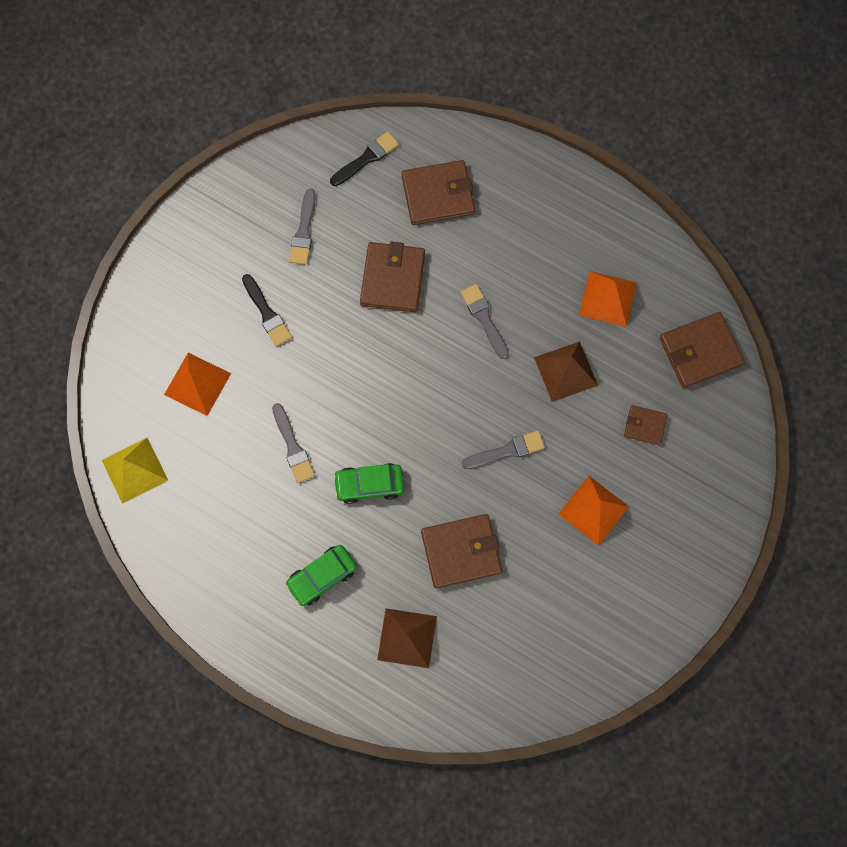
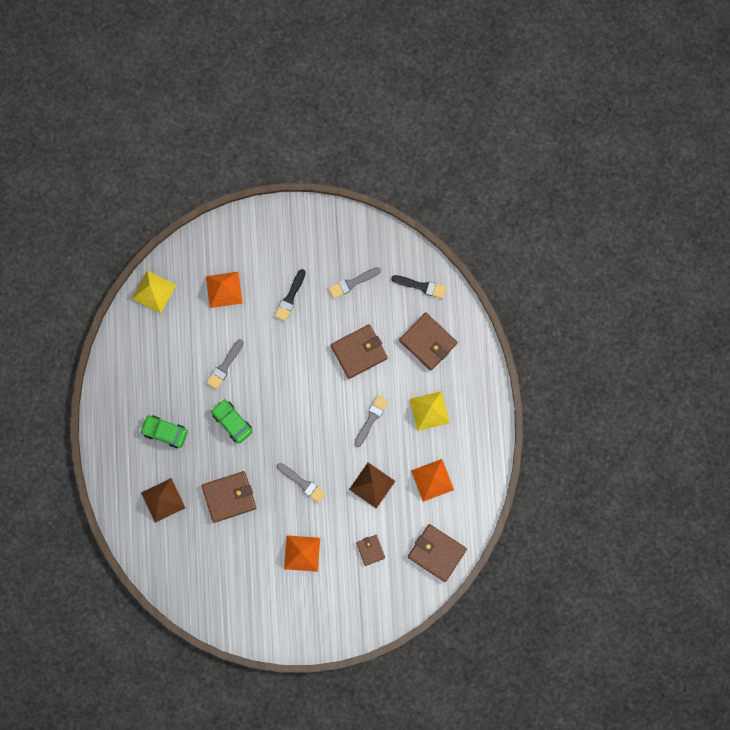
camera: 55 degrees right, 5 degrees up
brown wallet [421,514,502,589] -> brown wallet turned 60 degrees counterclockwise [202,471,256,523]
none -> yellow pyramid [410,391,450,431]

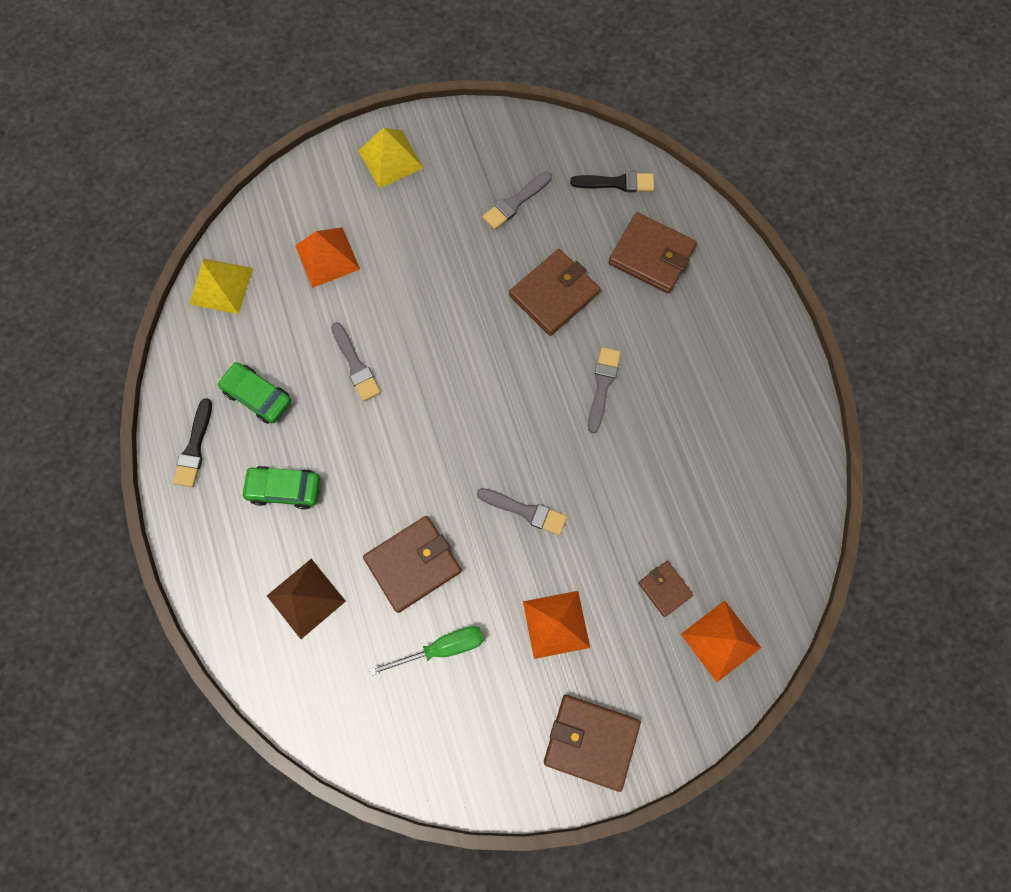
camera: 15 degrees left, 5 degrees down
grey brush [206,339,244,390] -> grey brush turned 45 degrees counterclockwise [331,322,381,402]
green car [211,399,253,443] -> green car moved to [217,362,291,424]
black brush [275,269,306,322] -> black brush moved to [173,398,212,487]
brown pyramid [349,462,395,509] -> none
brown wallet [408,524,467,582] -> brown wallet moved to [544,695,641,792]
yellow pyramid [410,391,450,431] -> yellow pyramid moved to [358,128,424,188]
orange pyramid [411,459,454,502] -> orange pyramid moved to [681,600,761,682]
none -> green screwdriver [369,626,484,676]

